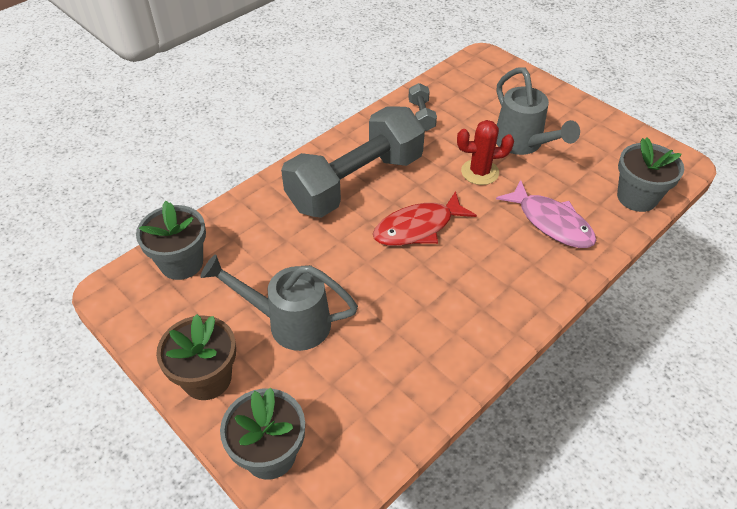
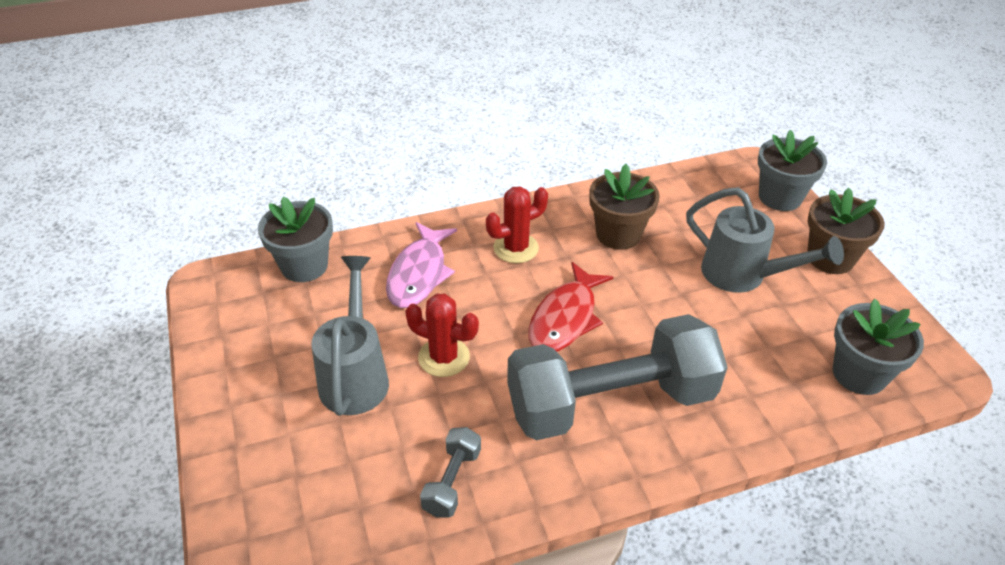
camera: 155 degrees left, 5 degrees down
red fish [373,191,477,246] -> red fish turned 120 degrees clockwise [528,262,613,352]
pink fish [496,180,596,248] -> pink fish turned 150 degrees counterclockwise [386,222,457,308]
none -> red cactus [486,186,548,263]
none -> brown flower pot [589,164,660,250]

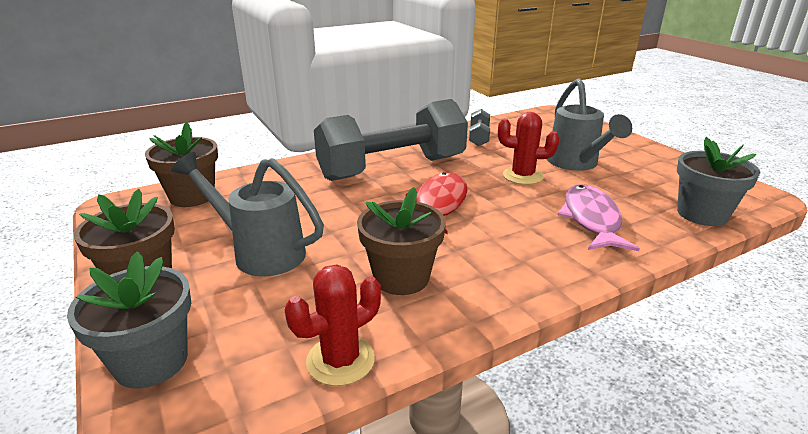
camera: 170 degrees right, 15 degrees down
red cactus [486,186,548,263] -> red cactus moved to [285,264,381,386]
grey flower pot [833,299,924,395] -> brown flower pot [145,122,218,207]

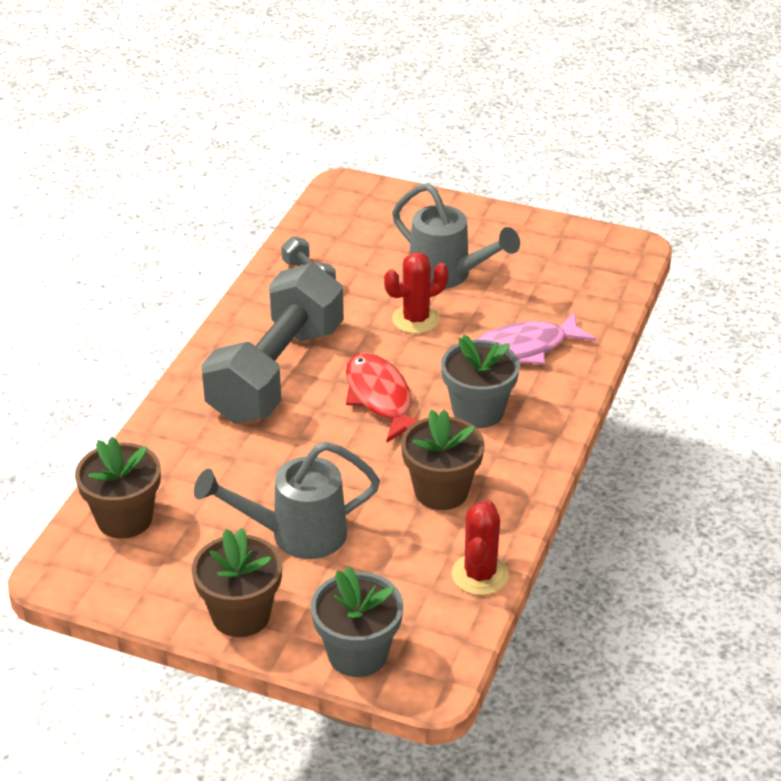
camera: 40 degrees left, 10 degrees up
pink fish [558,184,640,251] -> pink fish turned 75 degrees counterclockwise [476,312,596,364]
grey flower pot [677,137,760,226] -> grey flower pot moved to [441,335,520,428]

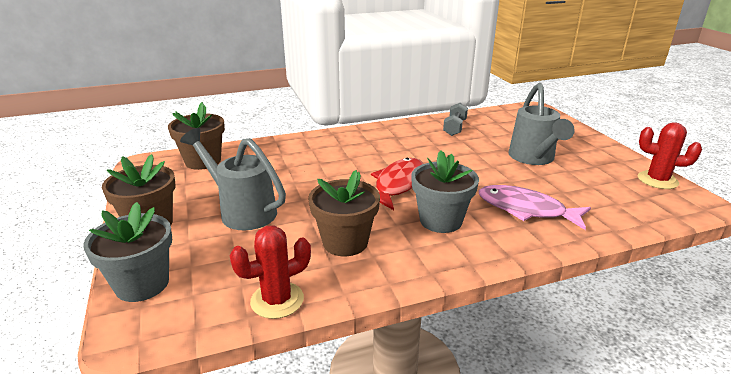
camera: 50 degrees right, 10 degrees down
grey dumbbell [201,263,344,423] -> none
red cactus [384,252,449,334] -> red cactus moved to [638,122,702,189]

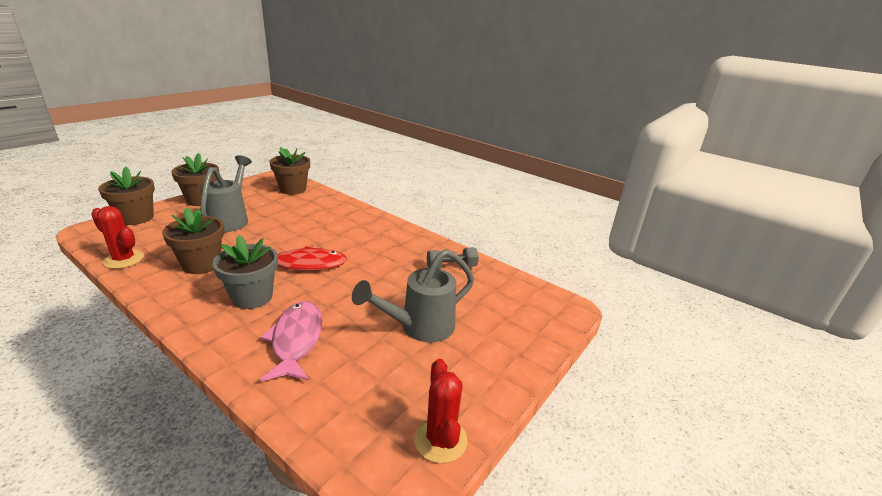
camera: 55 degrees right, 0 degrees up
grey flower pot [83,202,172,302] -> brown flower pot [98,166,155,225]

